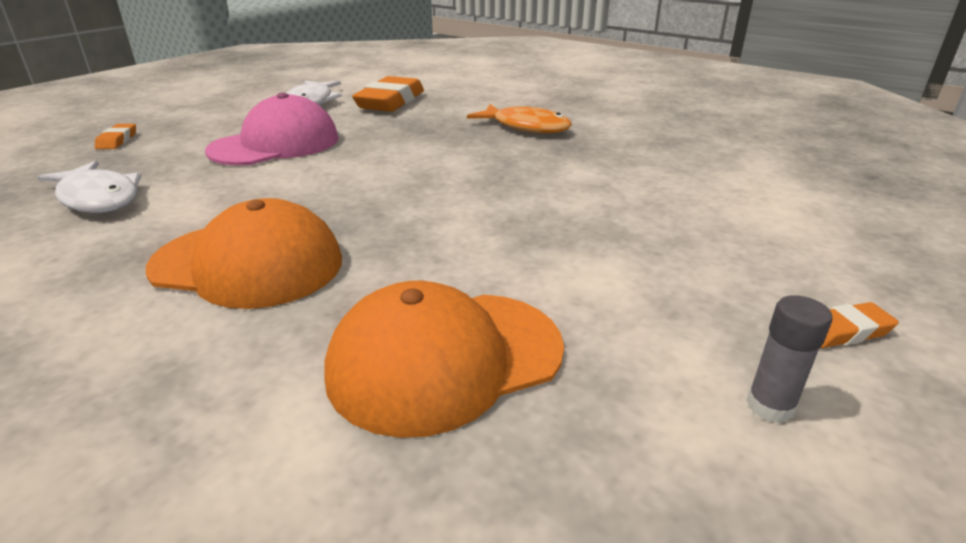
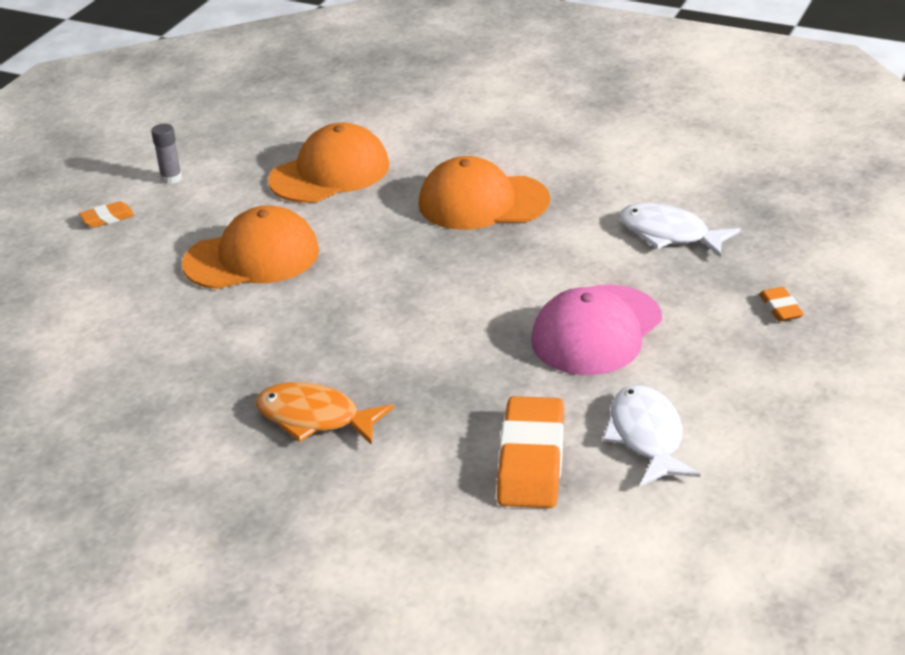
camera: 170 degrees right, 5 degrees up
none -> orange cap [182,205,319,289]

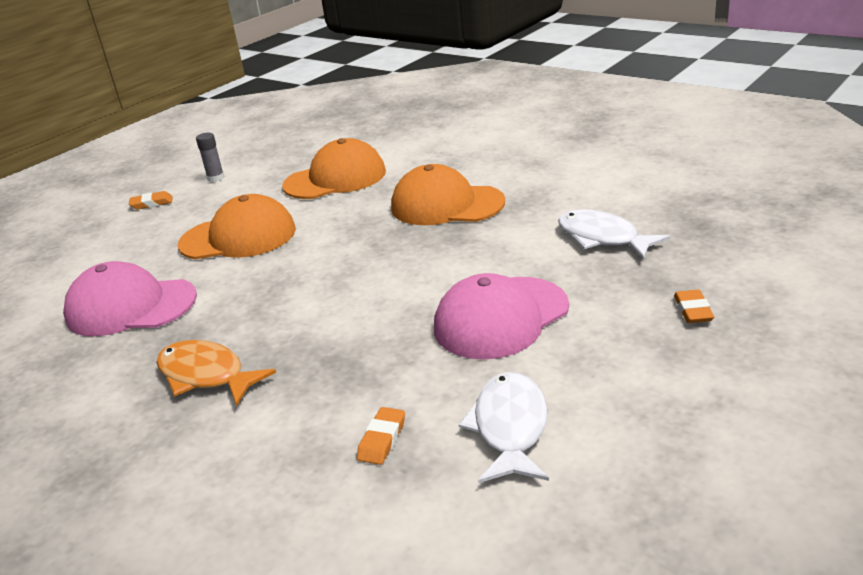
camera: 15 degrees right, 5 degrees down
orange eraser [497,396,564,508] -> orange eraser [357,407,405,465], size x0.47
none -> pink cap [63,261,197,336]

